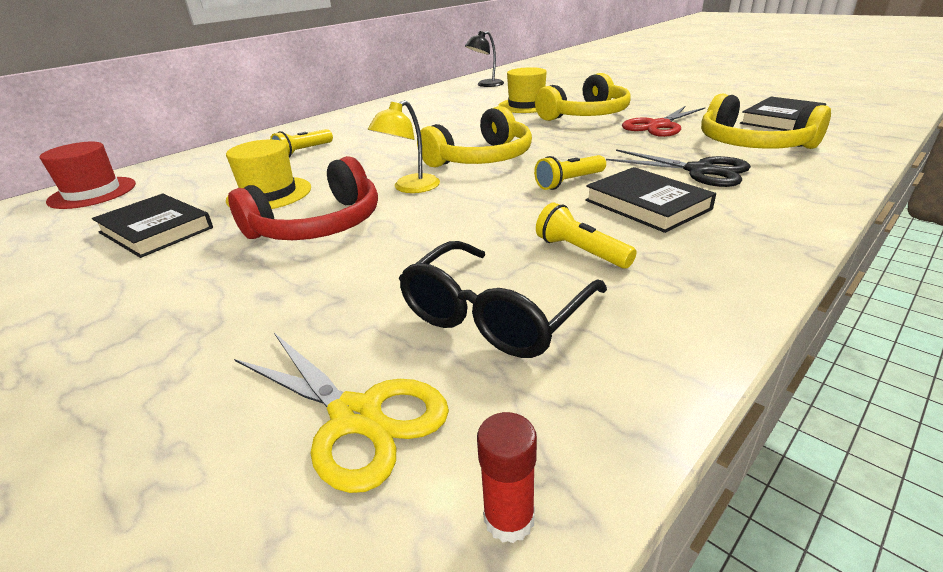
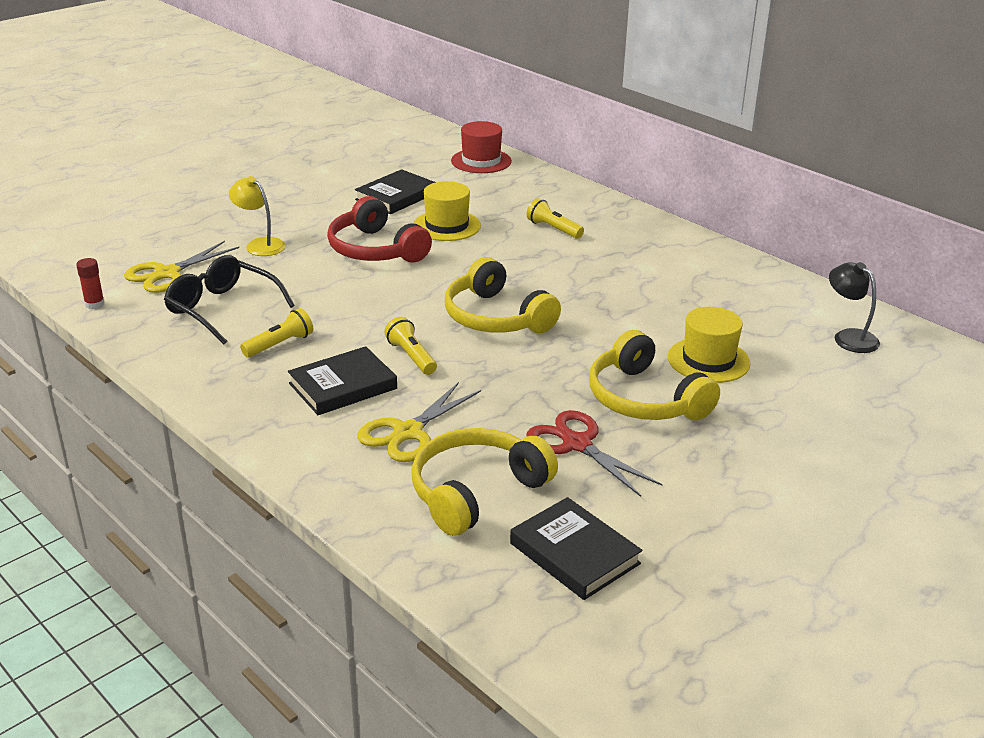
camera: 90 degrees right, 0 degrees up
yellow lamp [368,100,440,193] -> yellow lamp moved to [229,176,286,256]
black scissors [606,149,751,187] -> yellow scissors [357,382,481,462]

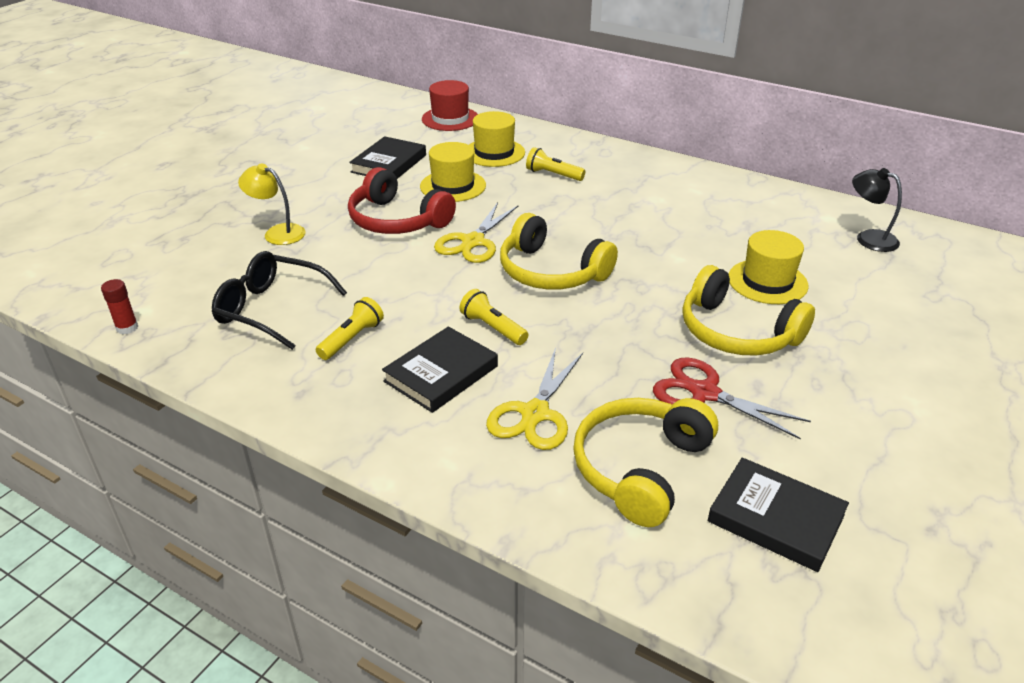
camera: 15 degrees left, 5 degrees up
yellow scissors [124,241,239,293] -> yellow scissors moved to [434,202,518,263]
none -> yellow hat [469,111,525,167]

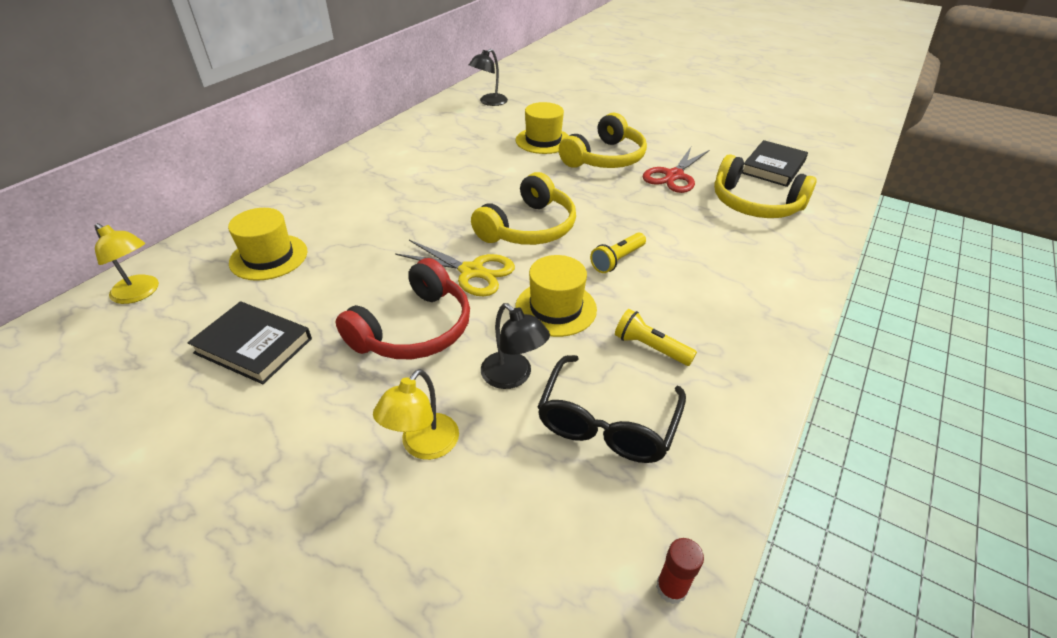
camera: 90 degrees left, 5 degrees up
black book [382,326,498,413] -> none
yellow hat [420,142,486,202] -> yellow hat moved to [515,255,597,337]
red hat [422,80,478,131] -> yellow lamp [95,223,159,304]
yellow scissors [486,348,583,450] -> none
yellow flashlight [526,147,586,181] -> none
none -> black lamp [481,303,550,389]

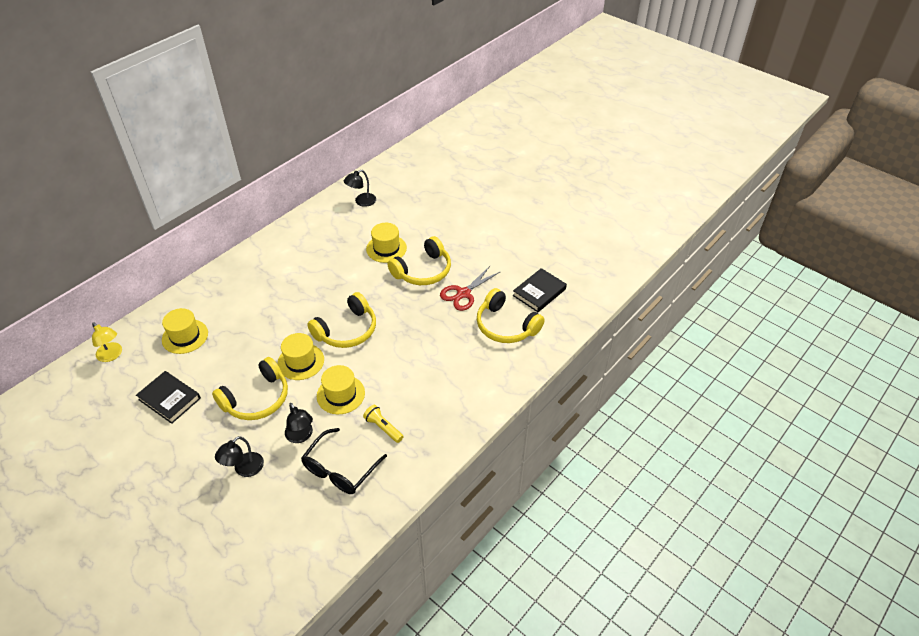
camera: 10 degrees right, 5 degrees up
red headphones [336,258,470,359] -> yellow headphones [212,357,288,420]
yellow lamp [373,369,459,460] -> black lamp [215,436,264,477]
yellow scissors [395,240,515,296] -> yellow hat [277,333,324,380]
yellow flashlight [590,232,646,273] -> none
red glue stick [656,538,704,604] -> none

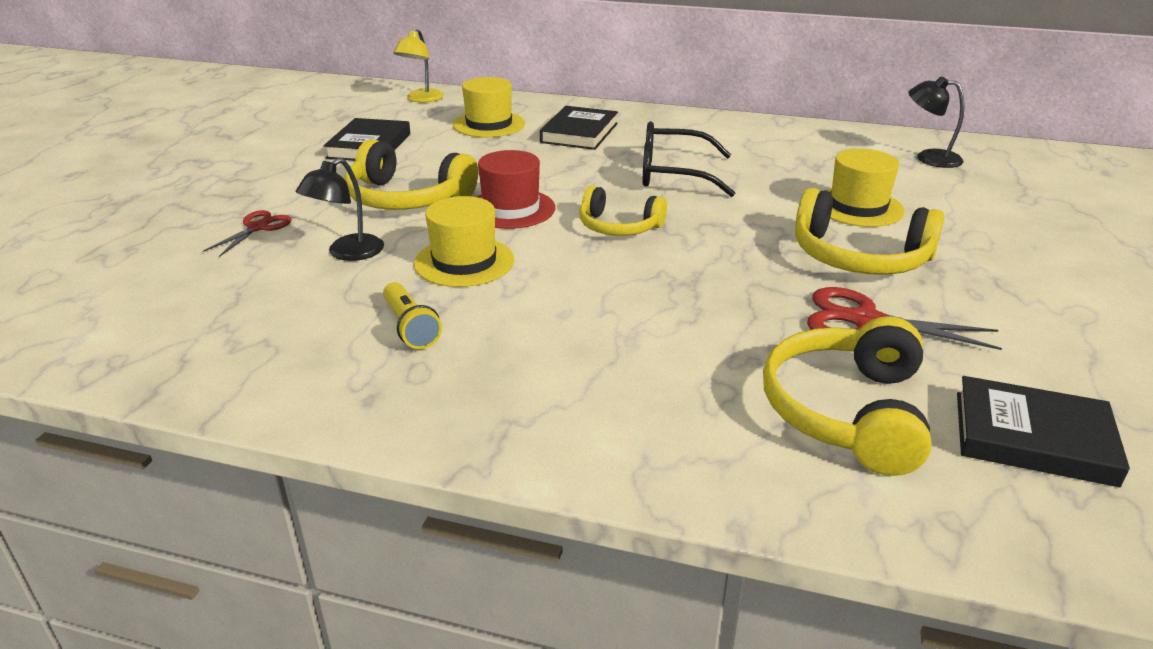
camera: 65 degrees right, 15 degrees down
black lamp [215,436,264,477] -> red scissors [203,210,291,257]
yellow hat [277,333,324,380] -> red hat [477,150,555,229]
black glasses [301,428,387,494] -> black glasses moved to [643,121,735,197]
yellow headphones [307,292,376,348] -> yellow headphones [579,186,667,236], size x0.64
yellow flashlight [363,405,403,443] -> yellow flashlight turned 135 degrees clockwise [383,282,442,349]
none -> black book [540,106,618,150]

